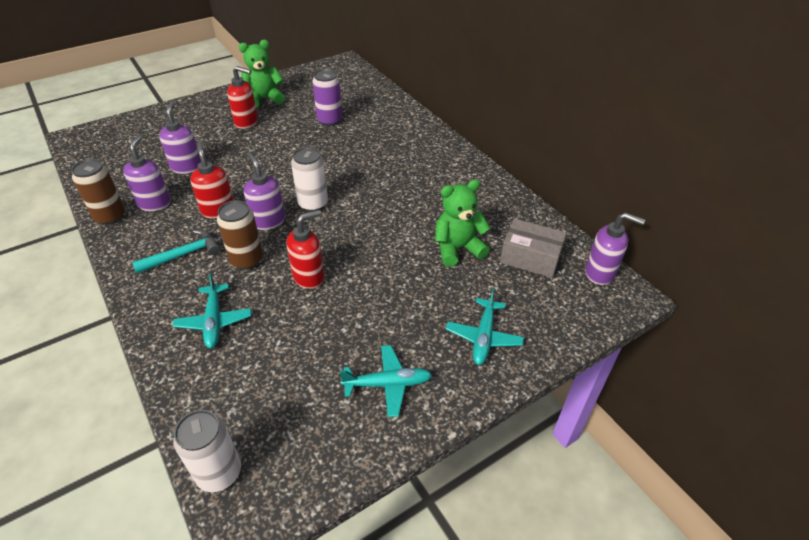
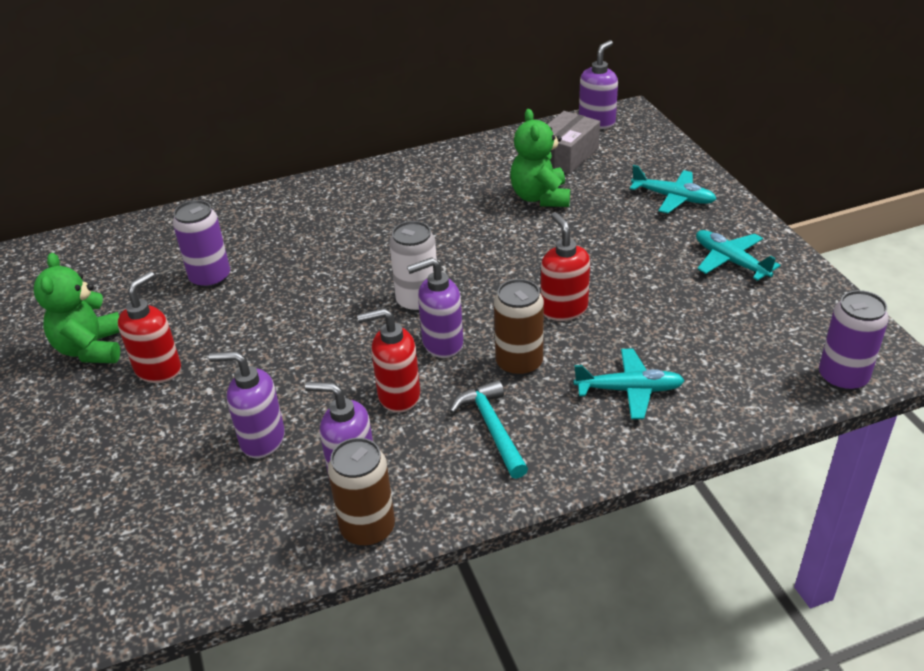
camera: 75 degrees left, 5 degrees down
white can [173,410,241,492] -> purple can [819,290,889,391]
turquoise plane [339,345,432,417] -> turquoise plane turned 45 degrees counterclockwise [696,230,781,281]

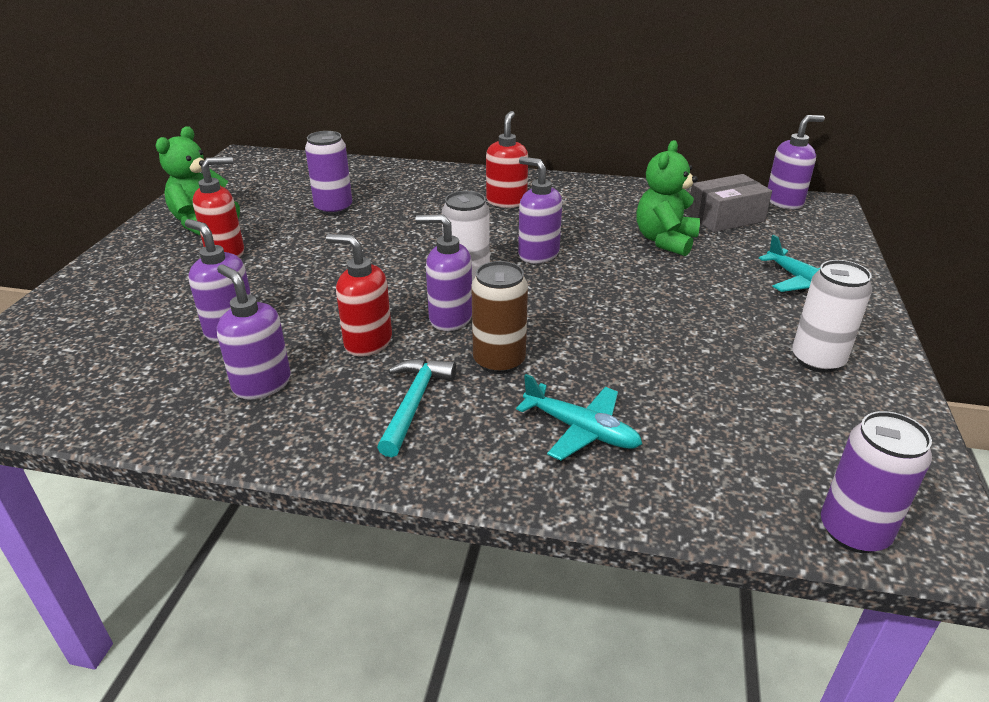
camera: 30 degrees right, 5 degrees down
brown can [328,438,395,546] -> none
red soap dispenser [541,212,590,321] -> red soap dispenser moved to [486,111,528,208]
turquoise plane [696,230,781,281] -> white can [792,260,872,373]
none -> purple soap dispenser [518,157,562,263]

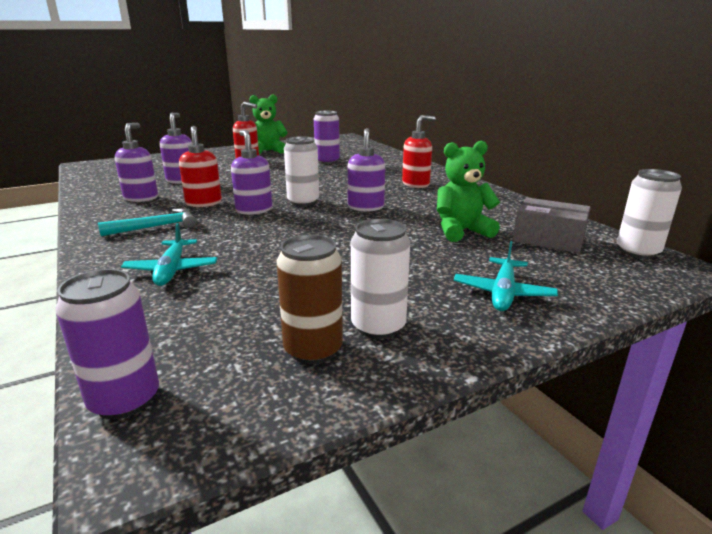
camera: 50 degrees right, 10 degrees down
brown can [471,261,528,374] -> brown can moved to [277,235,343,364]
purple soap dispenser [767,115,825,209] -> white can [617,169,682,259]

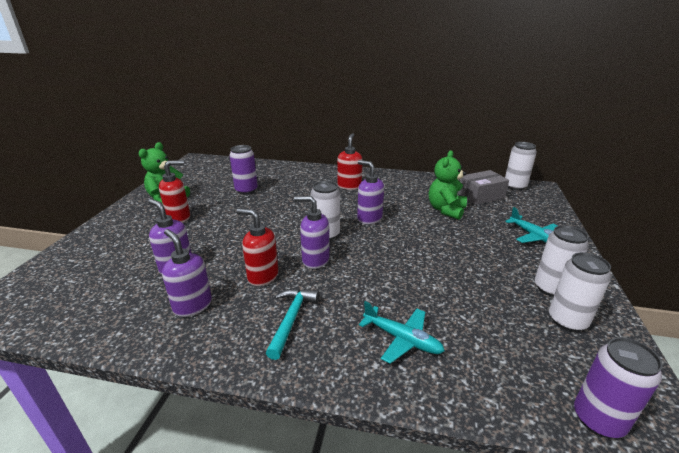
camera: 50 degrees left, 5 degrees up
brown can [277,235,343,364] -> white can [549,252,611,332]

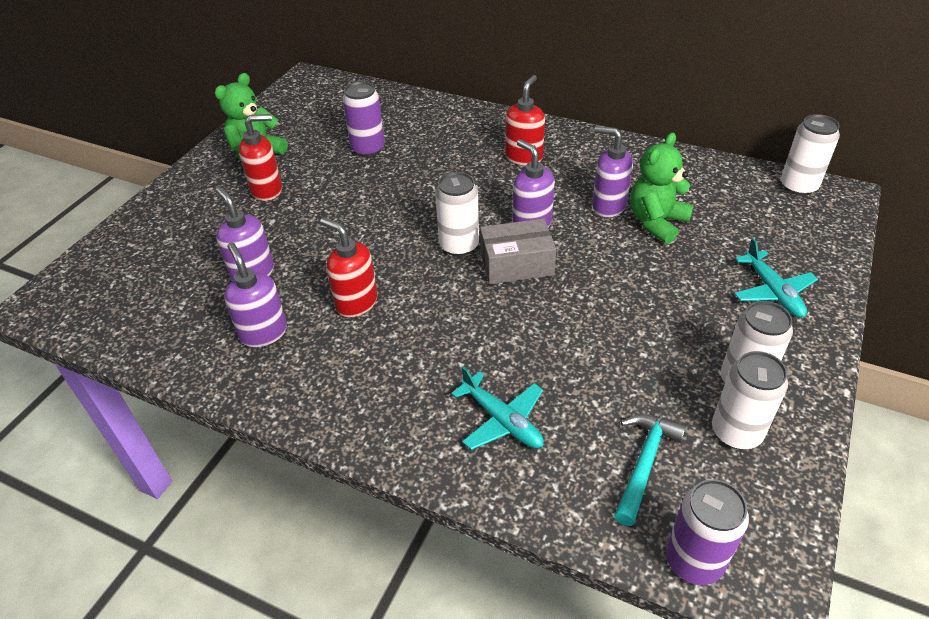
camera: 15 degrees right, 15 degrees up
turquoise hammer [266,289,319,360] -> turquoise hammer moved to [614,414,686,526]
purple soap dispenser [294,196,330,269] -> purple soap dispenser moved to [592,126,633,217]
grey box [458,170,509,205] -> grey box moved to [480,218,556,284]

